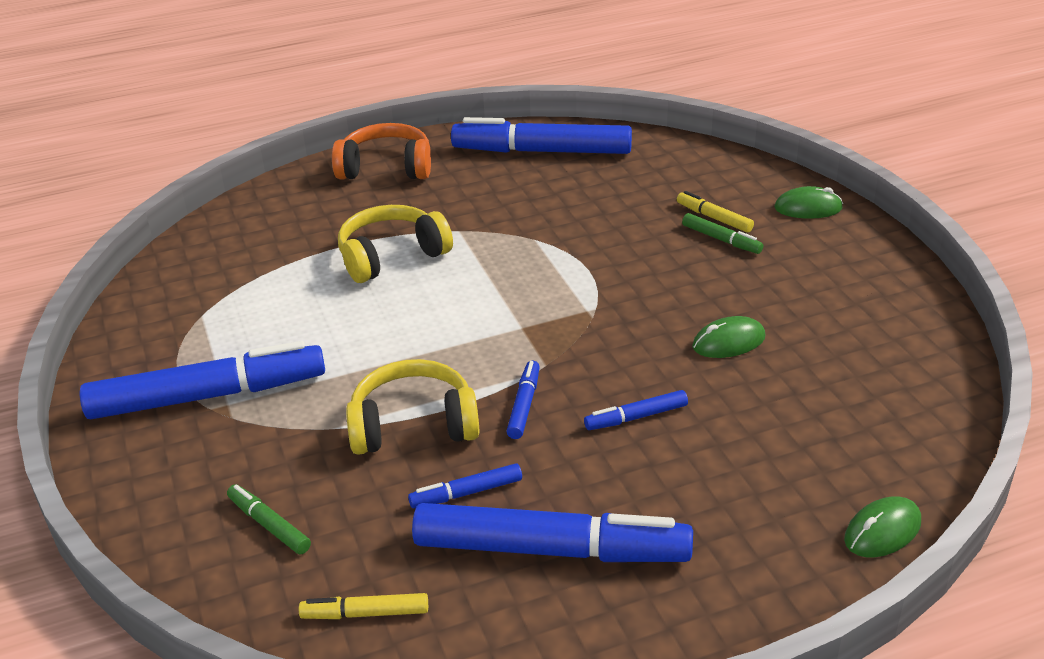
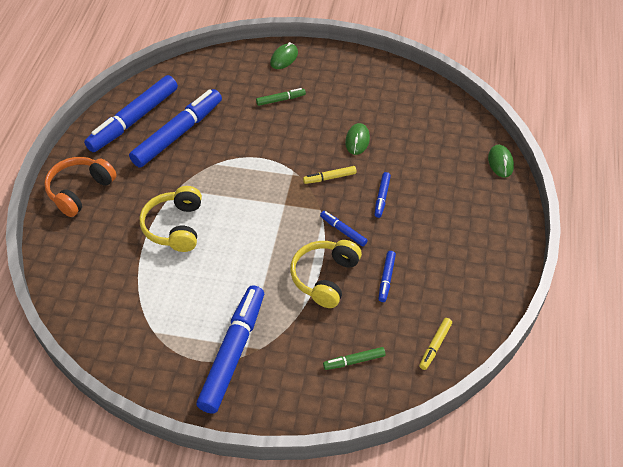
camera: 60 degrees left, 15 degrees up
blue marker [412,503,693,562] -> blue marker moved to [129,89,222,167]
yellow marker [677,191,754,233] -> yellow marker moved to [303,166,357,184]

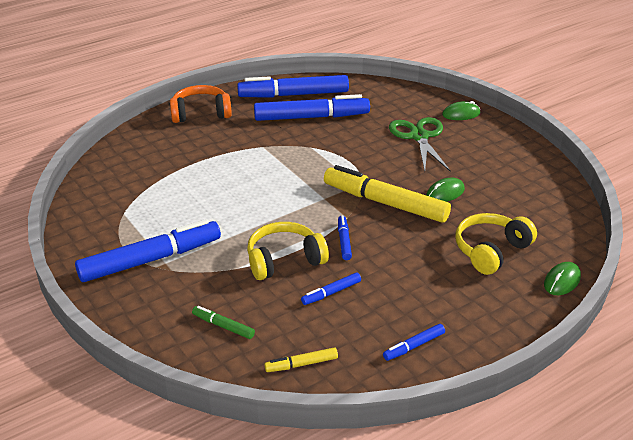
camera: 45 degrees right, 15 degrees down
yellow headphones [140,186,202,252] -> yellow headphones moved to [456,213,537,275]
green marker [256,88,306,106] -> green scissors [389,117,451,172]
yellow marker [303,166,357,184] -> yellow marker [324,165,451,223], size x2.26
blue marker [375,172,391,218] -> blue marker moved to [383,324,445,361]

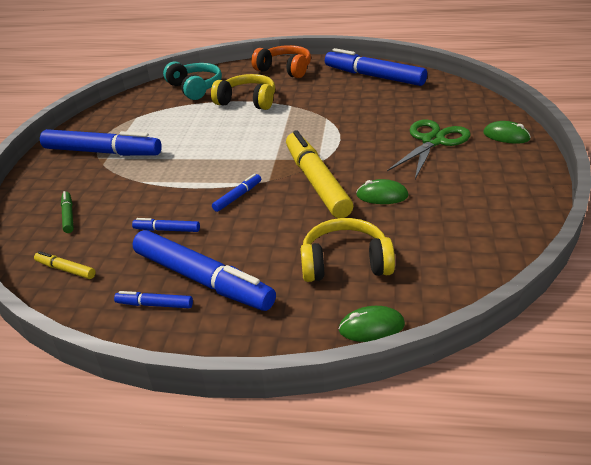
camera: 45 degrees right, 0 degrees up
yellow headphones [247,222,329,280] -> yellow headphones moved to [211,74,275,110]
blue marker [254,94,370,121] -> blue marker moved to [133,230,276,311]
none -> turquoise headphones [163,61,222,100]

